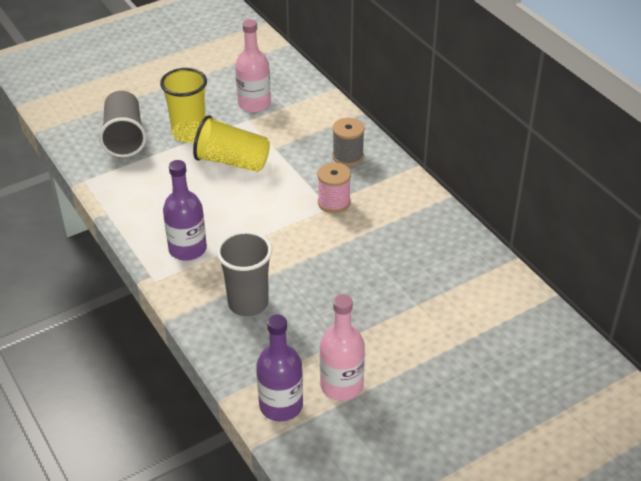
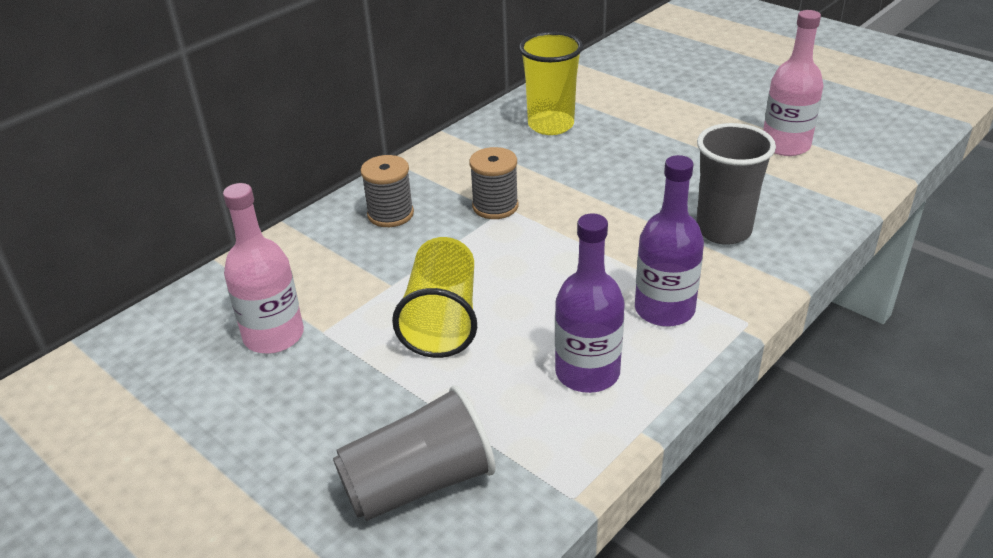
camera: 105 degrees left, 5 degrees down
yellow cup [160,68,207,143] -> yellow cup moved to [519,32,583,135]
purple bottle [256,315,303,421] -> purple bottle moved to [555,213,625,393]
pink spool [318,162,351,213] -> grey spool [469,147,519,219]

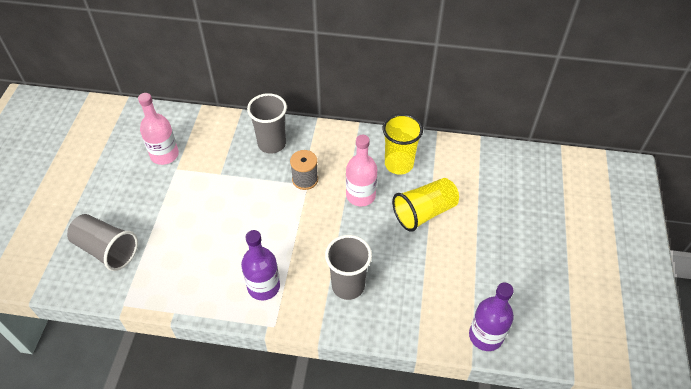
camera: 55 degrees right, 15 degrees up
grey spool [361,155,414,227] -> grey cup [247,93,287,154]
yellow cup [392,237,477,358] -> yellow cup moved to [392,178,459,232]
purple bottle [555,213,625,393] -> purple bottle moved to [469,282,514,351]
pink bottle [763,10,823,156] -> pink bottle moved to [346,135,377,206]

